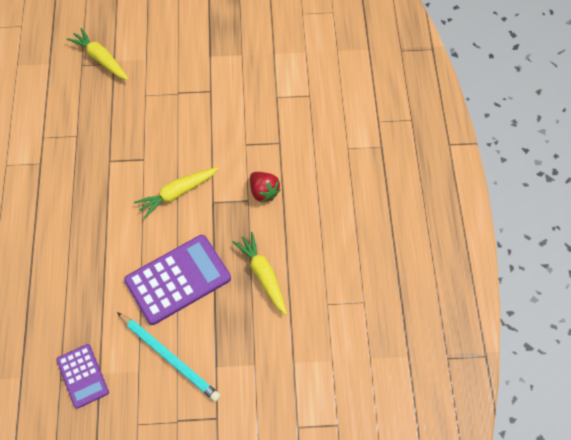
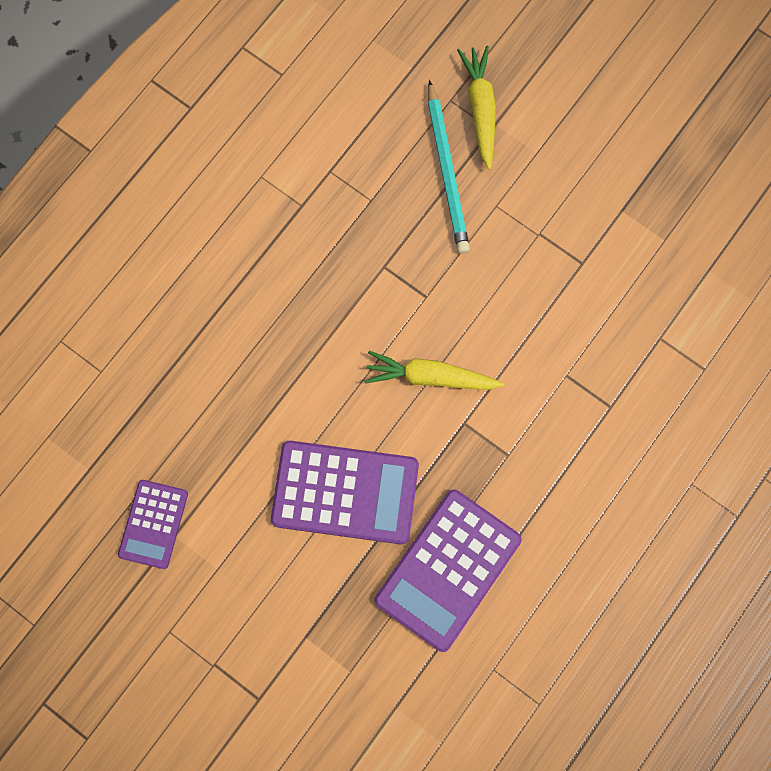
camera: 40 degrees right, 15 degrees up
turquoise pencil [117,312,221,402] -> turquoise pencil moved to [428,80,470,254]
yellow carrot [233,232,287,315] -> purple calculator [374,490,522,652]
red strawberry [250,172,281,202] -> none

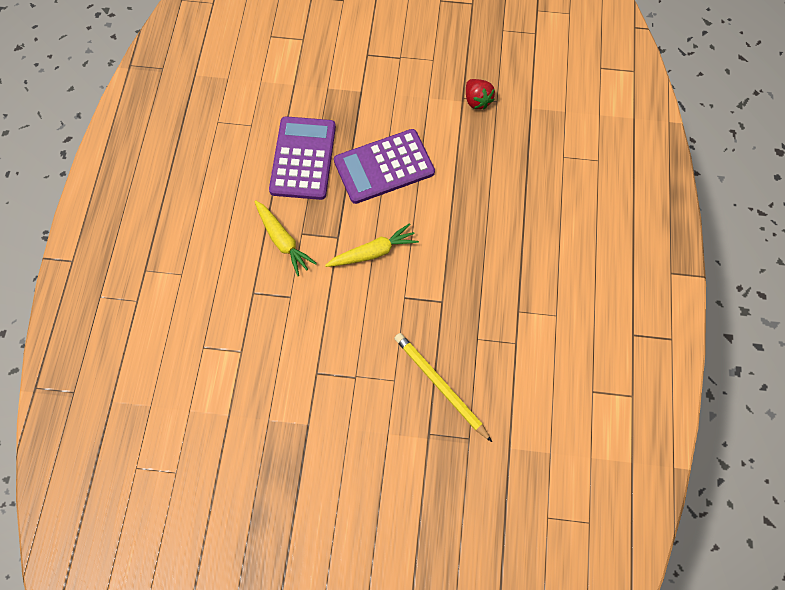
camera: 150 degrees right, 10 degrees down
purple calculator [118,480,188,569] -> red strawberry [466,79,495,109]
turquoise pencil [428,80,470,254] -> yellow pencil [394,333,492,442]
yellow carrot [457,46,496,170] -> yellow carrot moved to [254,200,317,276]

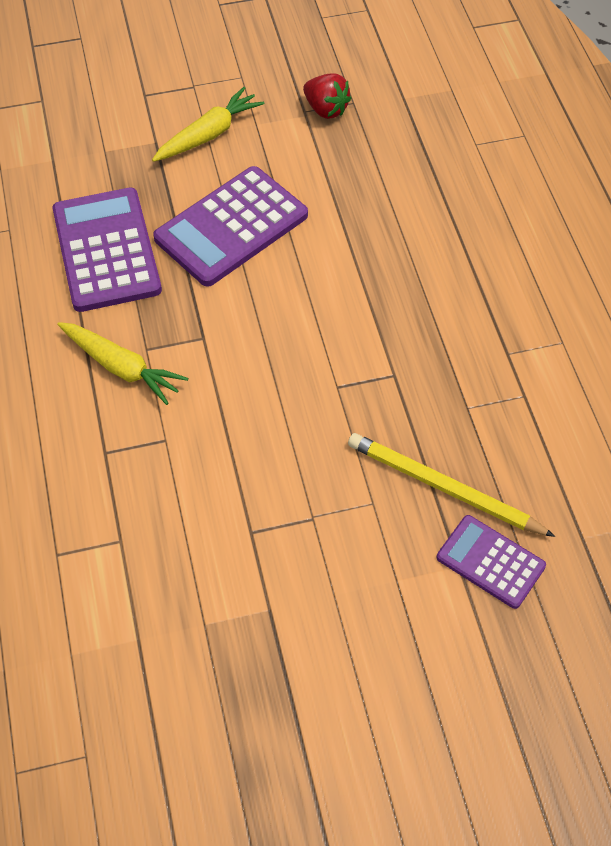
camera: 20 degrees left, 10 degrees down
yellow carrot [325,223,419,267] -> yellow carrot moved to [152,87,265,162]
none -> purple calculator [437,515,546,609]

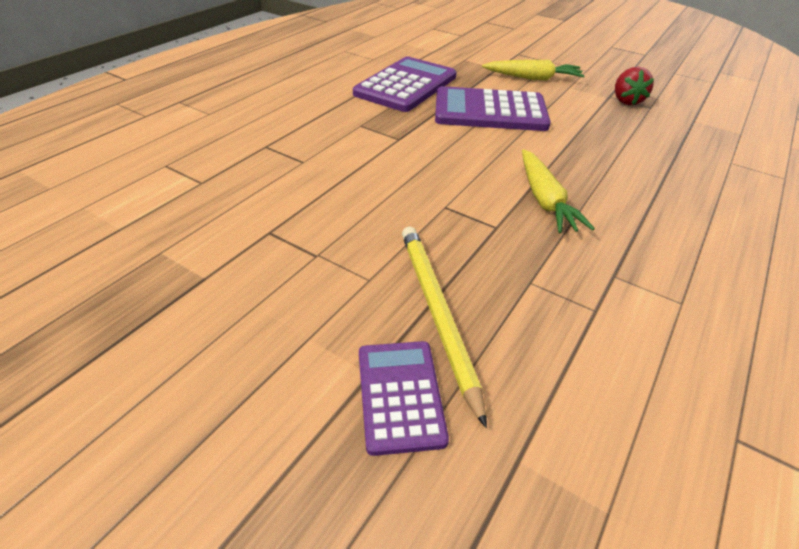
camera: 45 degrees right, 15 degrees down
yellow carrot [57,322,188,405] -> yellow carrot moved to [522,149,595,234]

